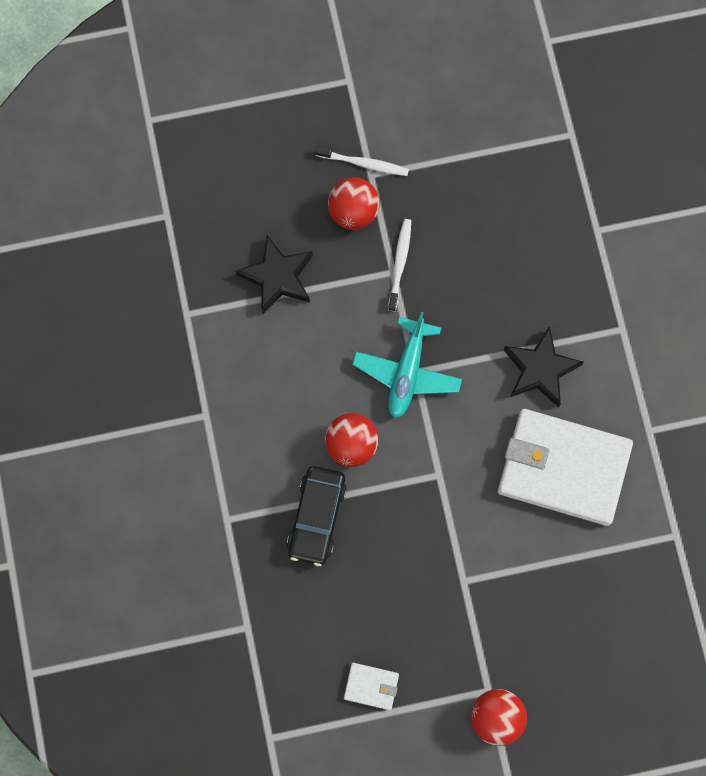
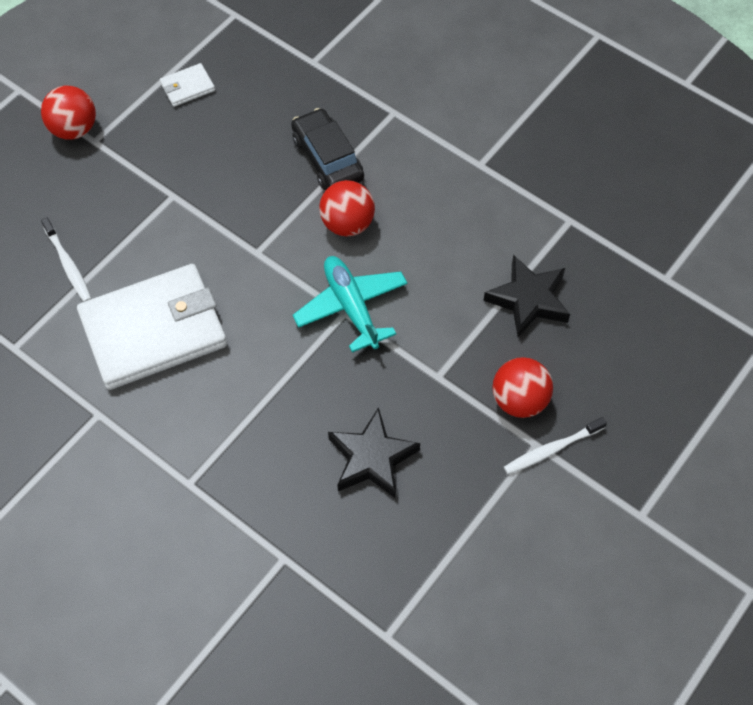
camera: 140 degrees right, 15 degrees down
white toothbrush [388,219,411,311] -> white toothbrush moved to [41,218,92,302]
black star [503,326,584,407] -> black star moved to [328,407,420,498]

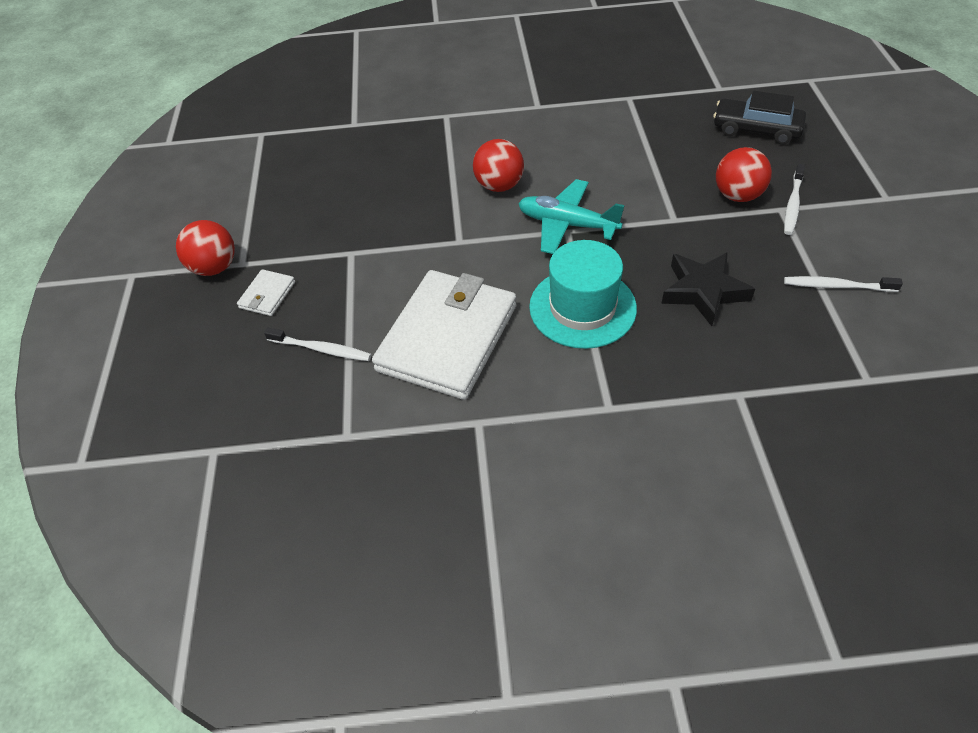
camera: 40 degrees left, 10 degrees down
white wallet [160,63,215,107] -> white wallet moved to [237,269,295,316]
black car [291,108,364,190] -> black car moved to [713,91,806,144]
black star [483,255,570,337] -> none
none -> turquoise hat [529,240,637,349]
none -> white toothbrush [784,276,903,292]

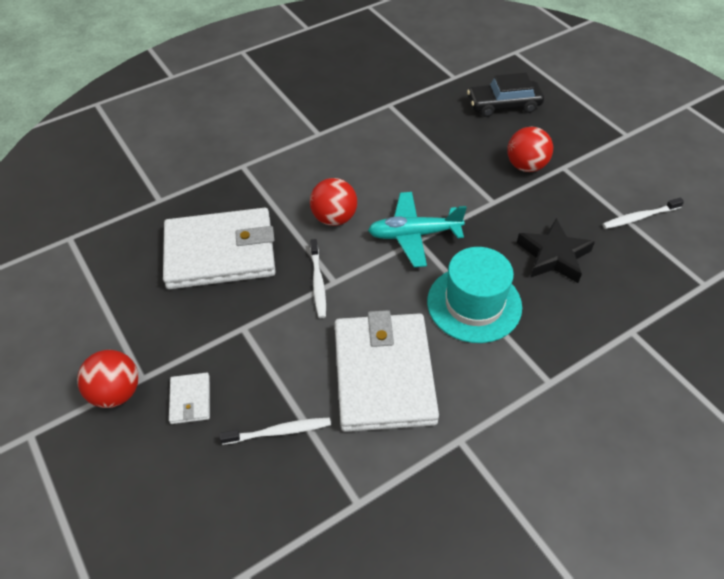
camera: 30 degrees left, 0 degrees up
white toothbrush [784,164,805,235] -> white toothbrush moved to [310,239,326,318]
none -> white wallet [163,208,276,289]

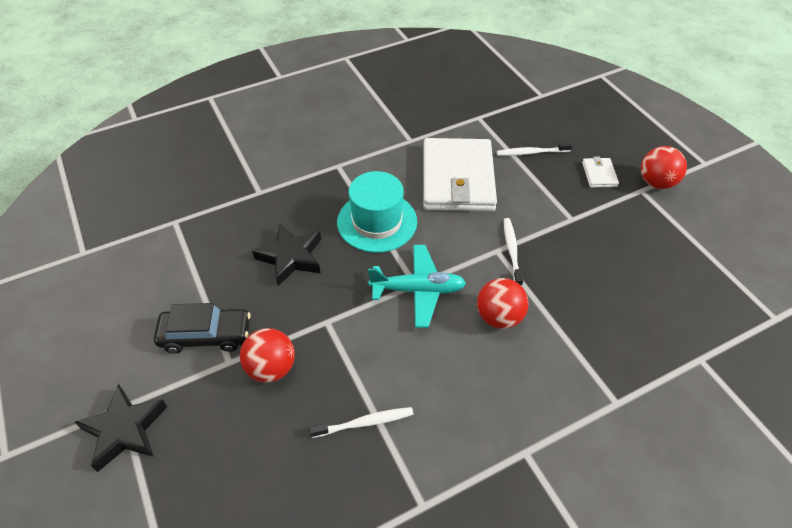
camera: 175 degrees left, 0 degrees up
white wallet [163,208,276,289] -> none
black car [467,73,544,117] -> black car moved to [154,303,251,354]
white toothbrush [602,197,684,229] -> white toothbrush moved to [309,407,414,438]
none -> black star [74,384,168,472]

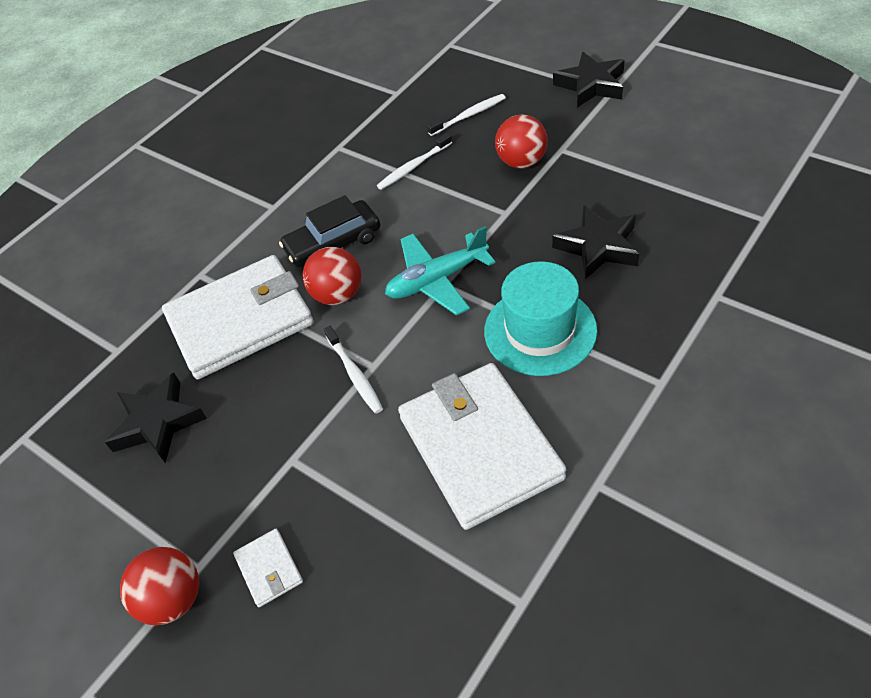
camera: 160 degrees right, 0 degrees up
black car [154,303,251,354] -> black car moved to [279,195,380,267]
white toothbrush [497,142,572,156] -> white toothbrush moved to [427,94,506,136]
none -> black star [105,372,207,463]
none -> white wallet [162,255,314,379]

